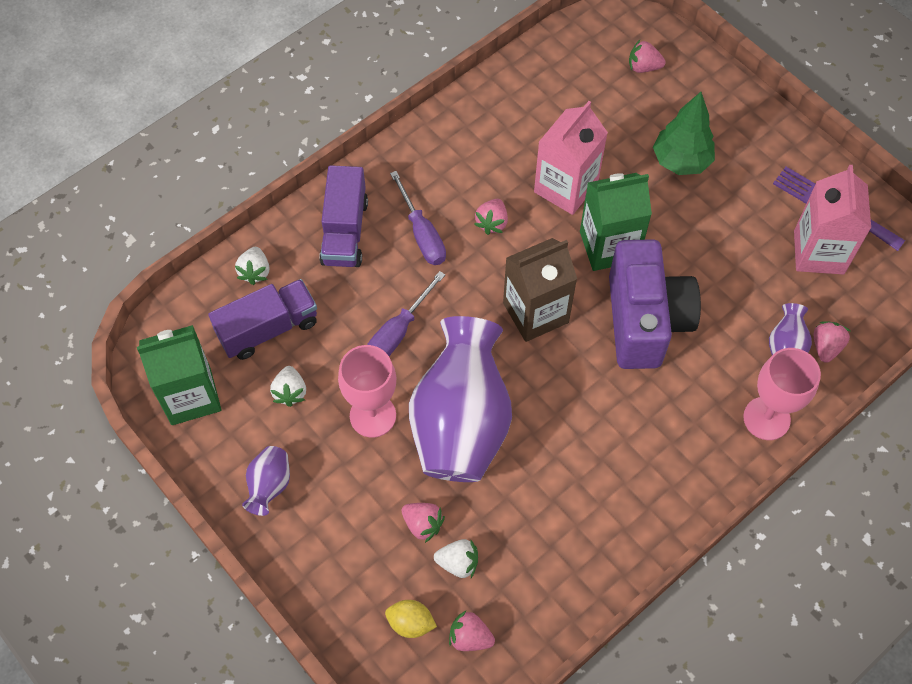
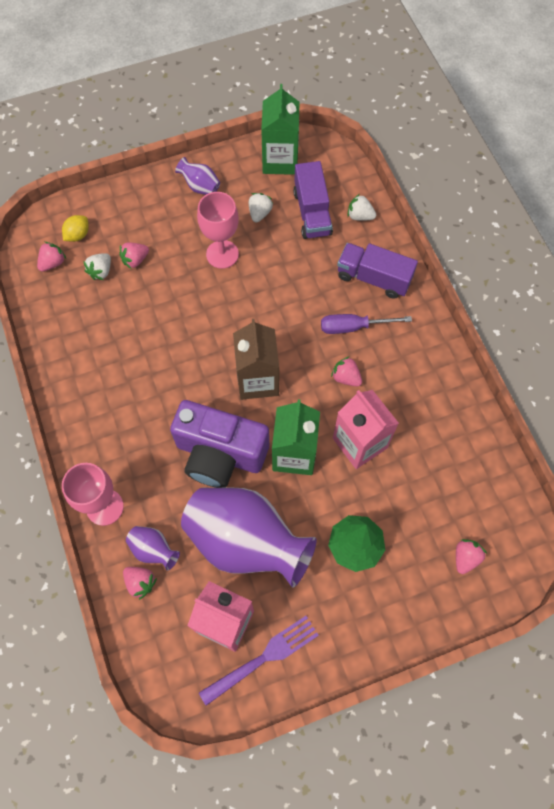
camera: 110 degrees right, 5 degrees up
white strawberry [270,366,306,407] -> white strawberry turned 90 degrees clockwise [249,193,273,223]
purple screwdriver [367,271,445,356] -> none
purple vase [409,316,512,482] -> purple vase moved to [181,487,317,588]

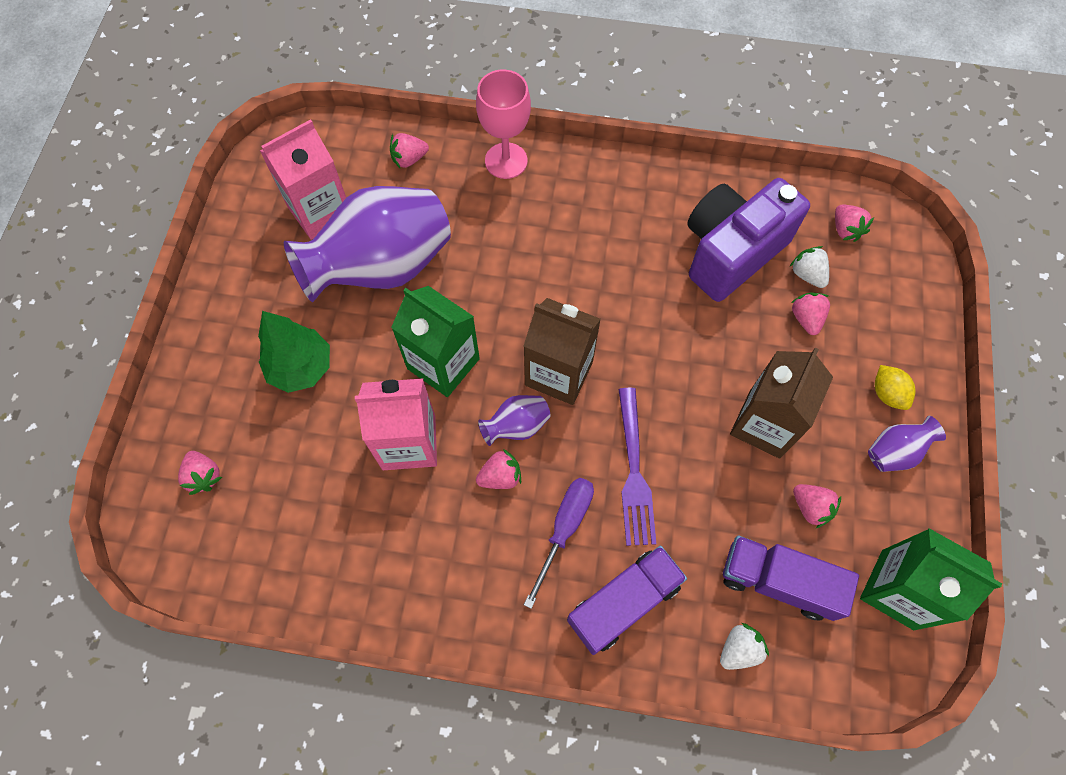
camera: 120 degrees right, 0 degrees up
yellow lemon [62,215,89,242] -> yellow lemon moved to [875,365,916,410]
purple vase [126,526,180,571] -> purple vase moved to [478,395,551,446]
purple camera [170,400,269,488] -> purple camera moved to [687,178,810,302]
pink goblet [197,192,239,269] -> brown carton [730,348,833,459]
purple fork [199,616,319,706] -> purple fork moved to [618,388,657,546]
white strawberry [249,193,273,223] -> pink strawberry [793,484,841,529]

